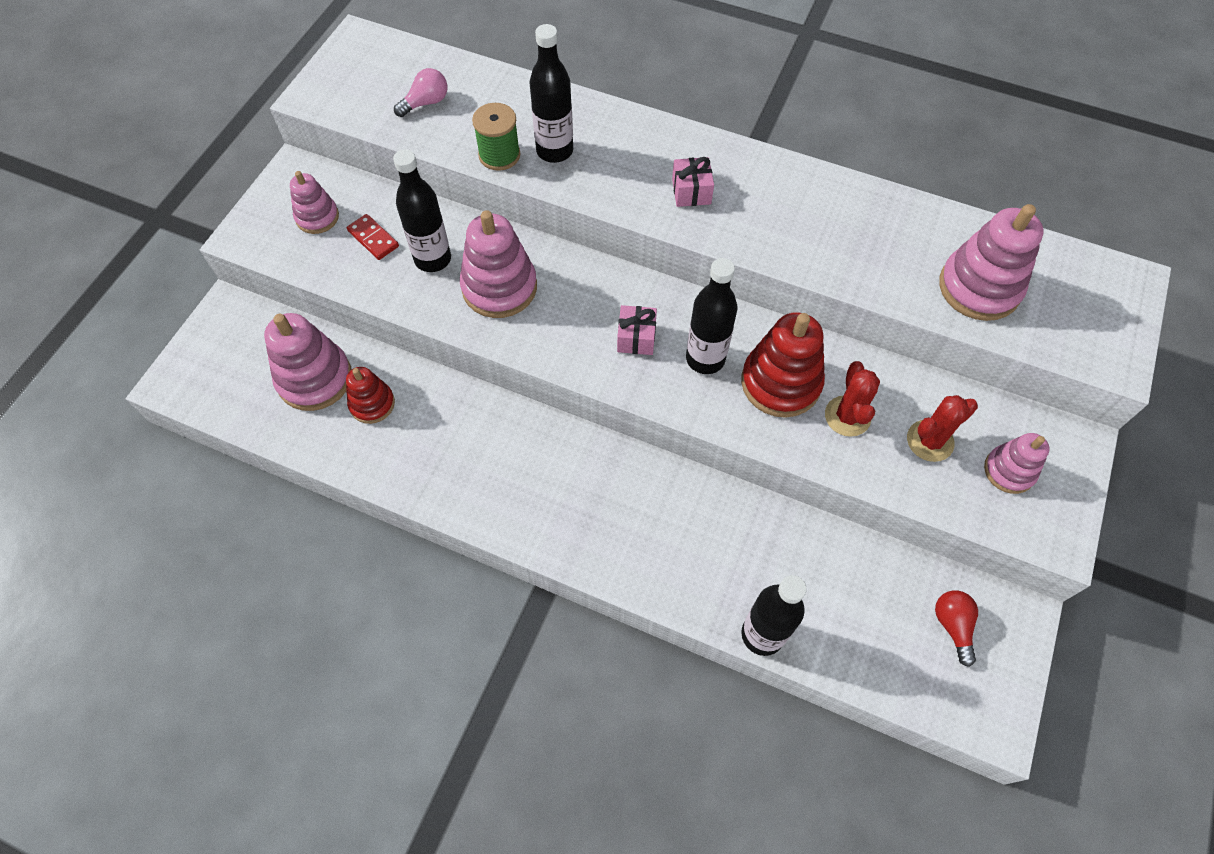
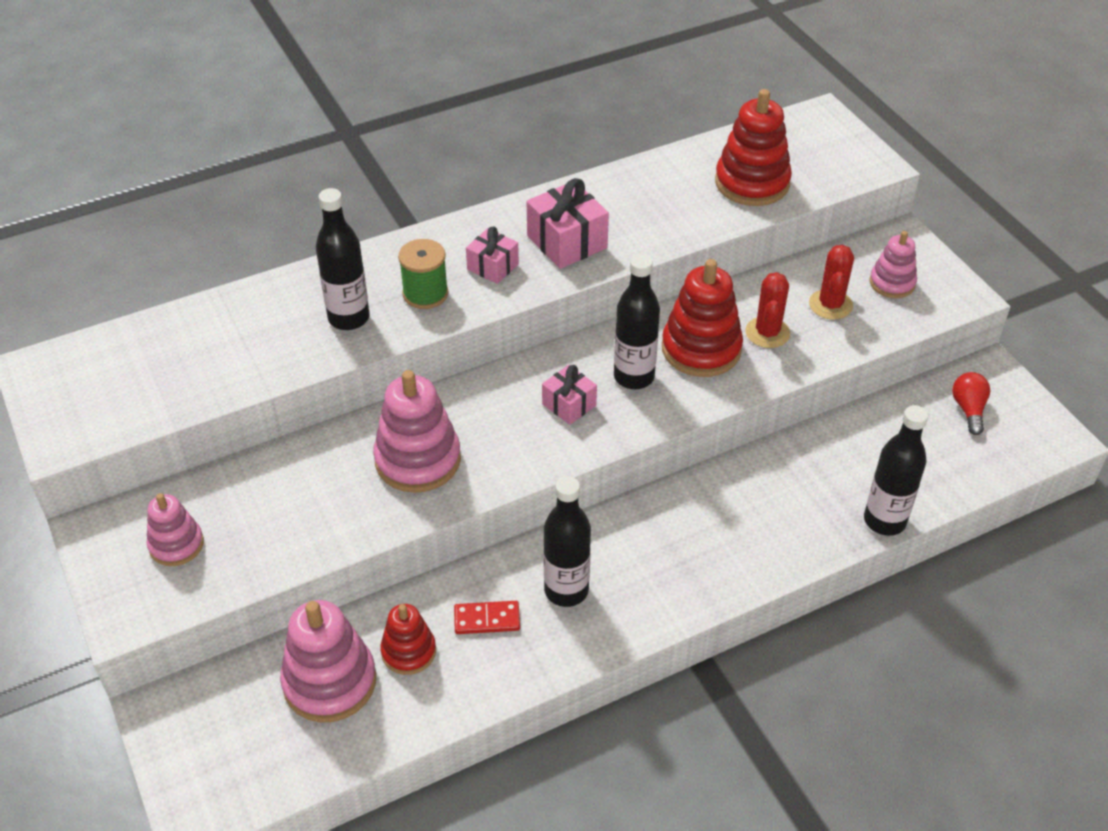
camera: 50 degrees left, 15 degrees down
red domino [347,214,399,260] -> red domino moved to [454,601,520,634]
black bottle [393,149,451,272] -> black bottle moved to [543,476,591,607]
pink light bulb [394,68,447,117] -> none
green spool [472,103,521,171] -> green spool moved to [398,239,448,309]
red cactus [825,361,880,437] -> red cactus turned 60 degrees clockwise [745,272,790,348]
red light bulb [935,590,978,667] -> red light bulb turned 60 degrees clockwise [952,372,990,435]
pink stacking toy [939,204,1043,321] -> red stacking toy [715,89,792,206]
none -> pink gift [527,178,609,269]

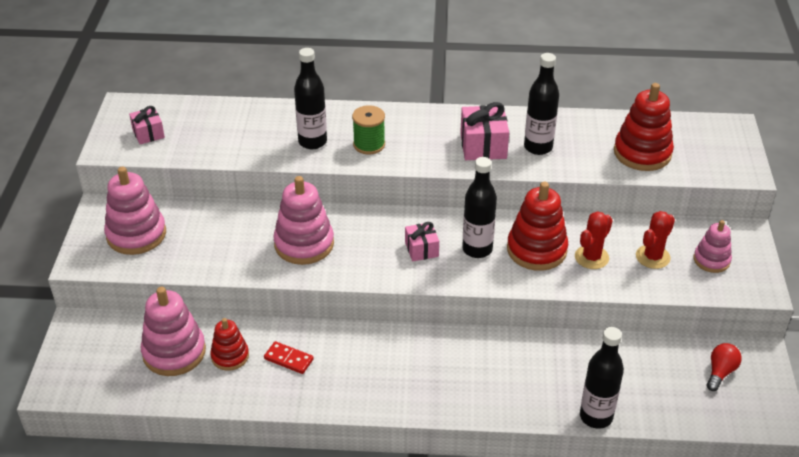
camera: 30 degrees right, 5 degrees down
pink stacking toy [147,493,204,566] -> pink stacking toy [104,166,166,255], size x1.67
pink gift [466,227,519,284] -> pink gift moved to [129,106,165,144]
black bottle [543,476,591,607] -> black bottle moved to [524,53,559,155]

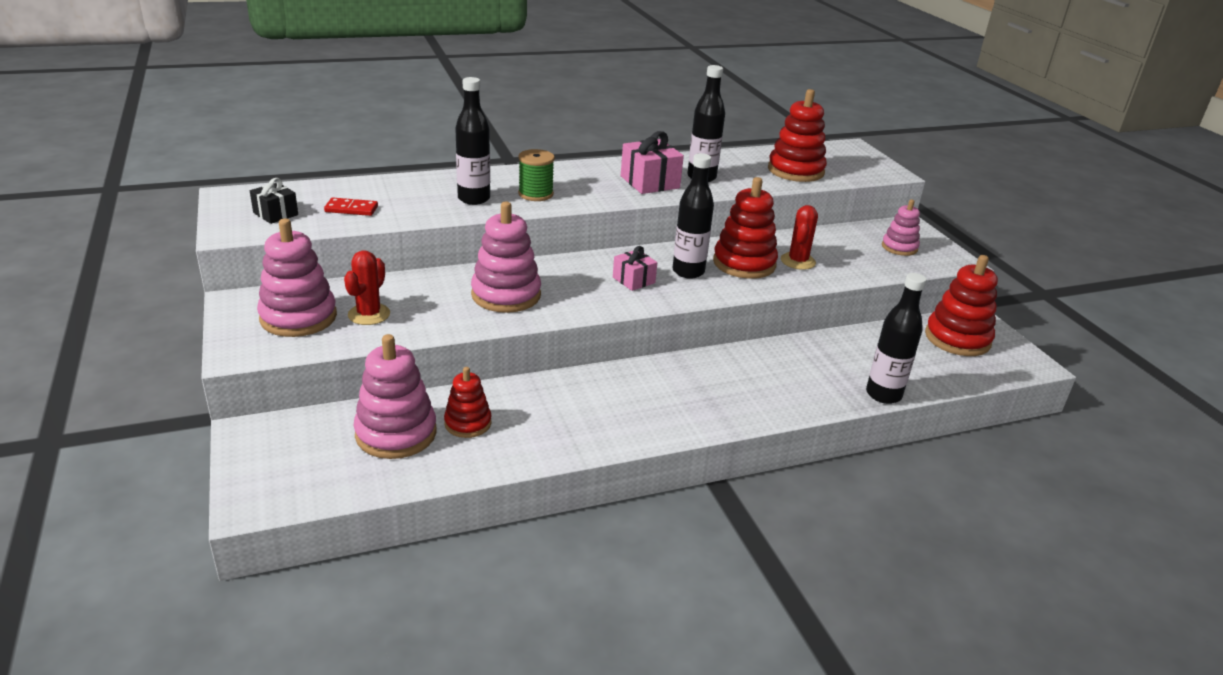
camera: 25 degrees left, 10 degrees down
pink gift [129,106,165,144] -> black gift [250,178,298,224]
red domino [264,341,314,374] -> red domino moved to [324,198,378,216]
red cactus [636,211,675,269] -> red cactus moved to [344,250,390,325]
red light bulb [707,343,742,391] -> red stacking toy [925,255,998,356]

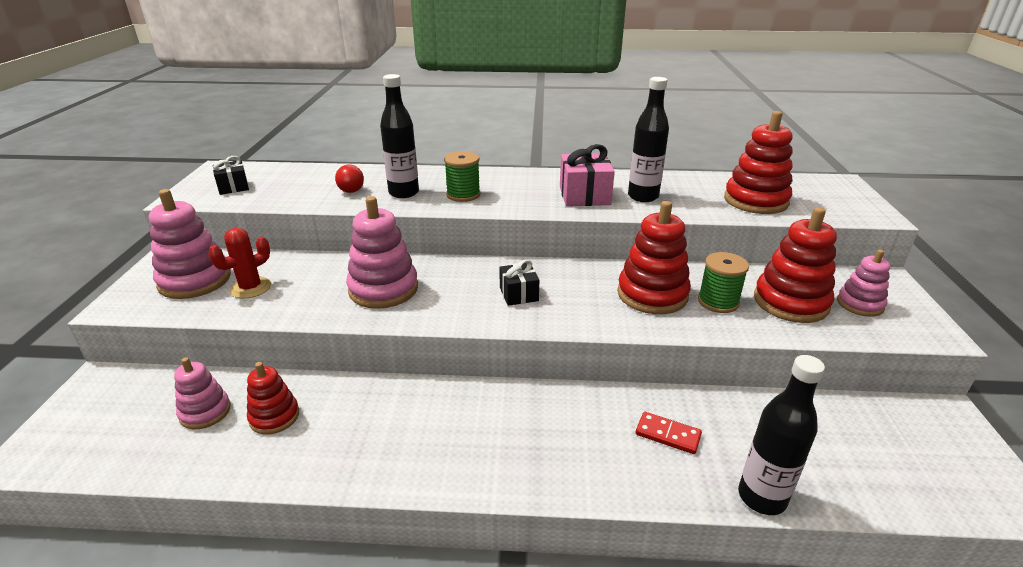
camera: 25 degrees right, 0 degrees up
red domino [324,198,378,216] -> red domino moved to [636,412,702,454]
pink stacking toy [354,334,437,459] -> pink stacking toy [174,357,231,429], size x0.60
pink gift [613,246,657,291] -> black gift [499,259,539,306]
black bottle [672,153,714,279] -> none
red cactus [781,205,818,270] -> green spool [698,252,749,313]
red stacking toy [925,255,998,356] -> red stacking toy moved to [754,207,837,323]
none -> red light bulb [335,165,364,193]

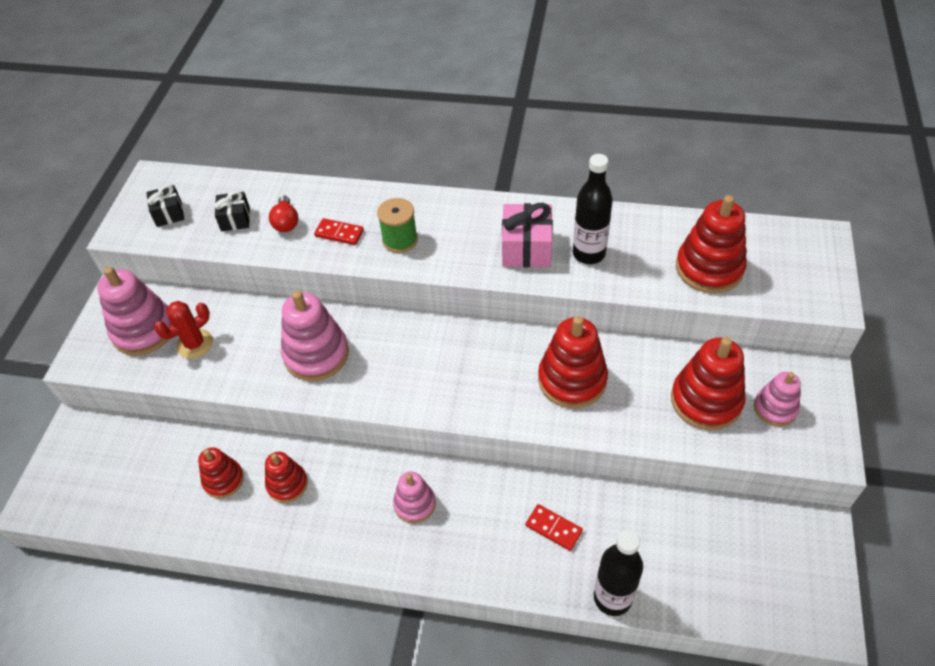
camera: 10 degrees right, 20 degrees up
pink stacking toy [174,357,231,429] -> pink stacking toy moved to [393,471,436,524]
black bottle [380,74,419,198] -> red domino [314,218,364,245]
black gift [499,259,539,306] -> black gift moved to [214,191,250,232]
green spool [698,252,749,313] -> none
none -> red stacking toy [265,452,308,503]

